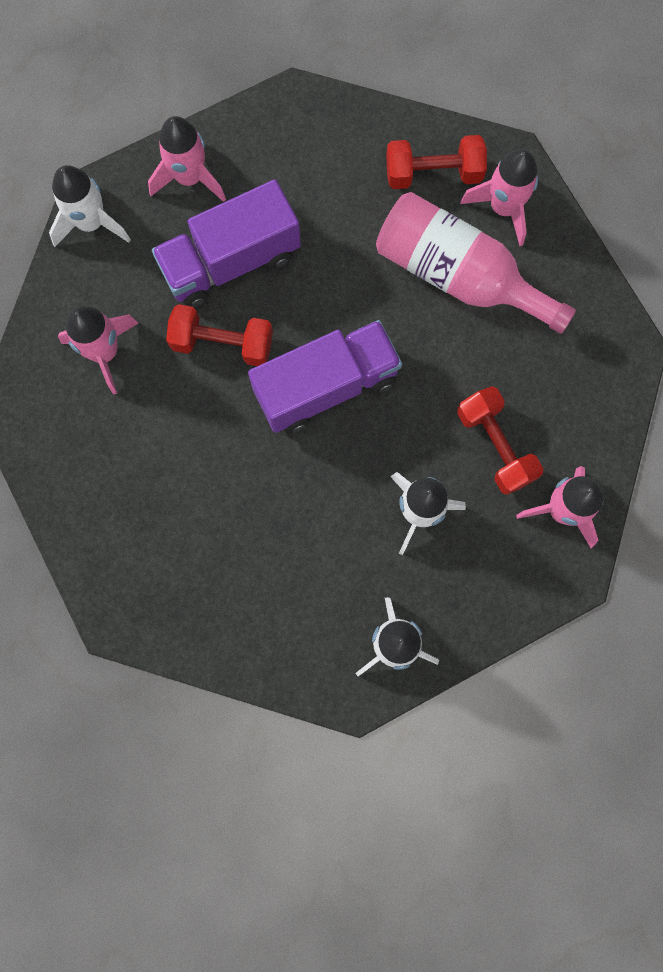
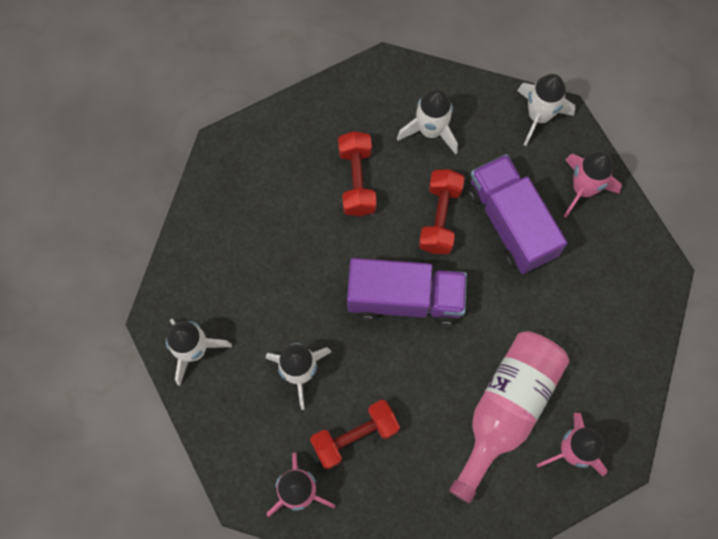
camera: 90 degrees right, 5 degrees down
pink rocket [58,306,139,395] -> white rocket [397,89,458,154]
purple truck [248,320,402,433] -> purple truck turned 60 degrees counterclockwise [347,258,467,326]
red dumbbell [386,135,487,189] -> red dumbbell moved to [338,131,377,216]

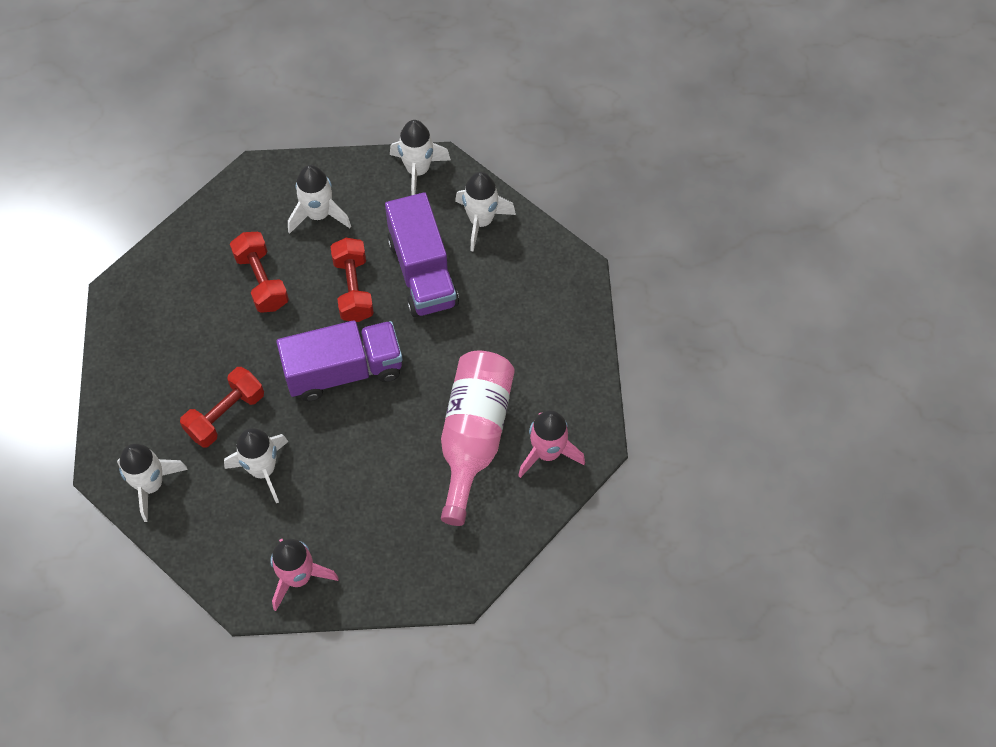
camera: 20 degrees left, 10 degrees down
red dumbbell [310,400,400,469] -> red dumbbell moved to [180,367,264,448]
purple truck [468,154,567,274] -> purple truck turned 150 degrees counterclockwise [385,192,459,317]
pink rocket [564,151,622,218] -> white rocket [455,172,516,252]

